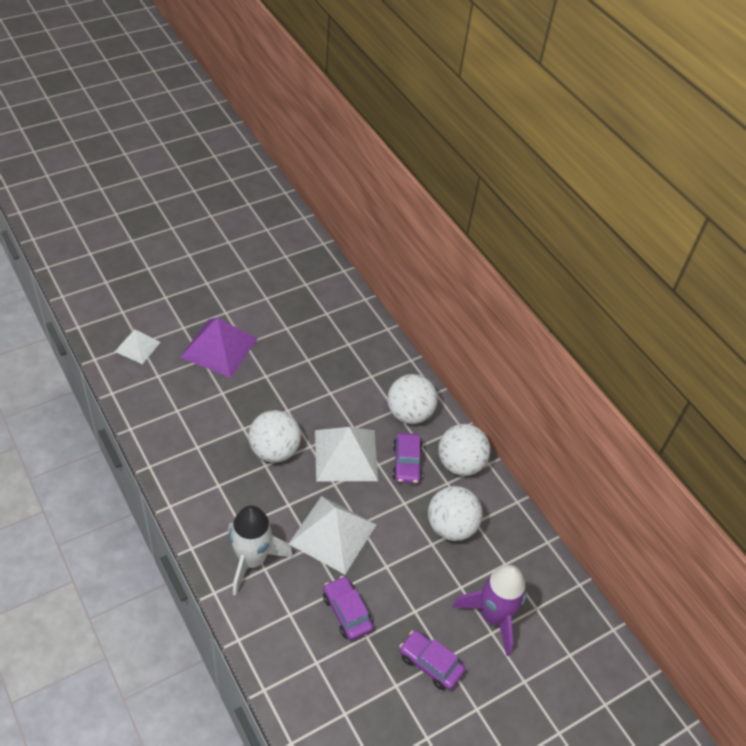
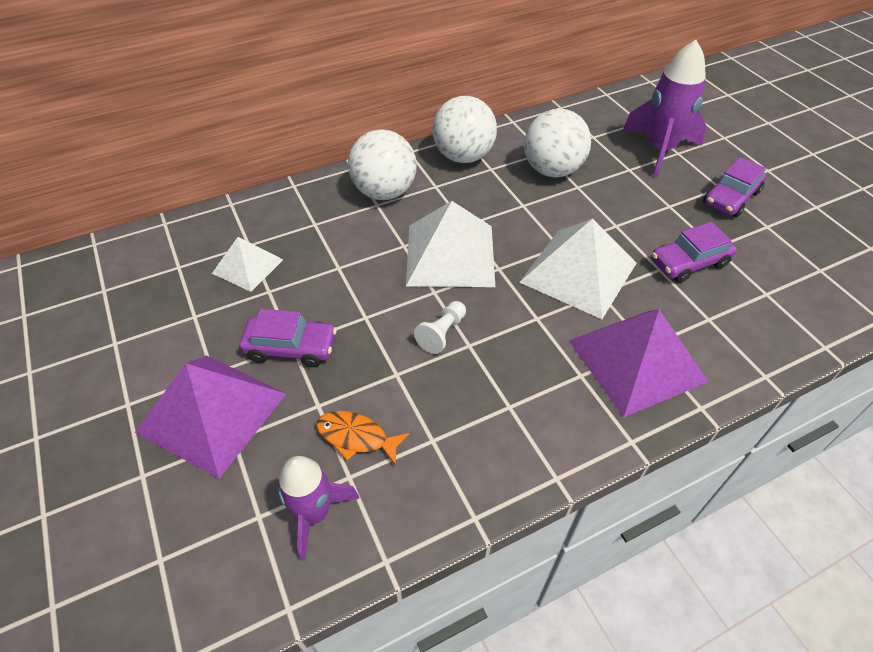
camera: 80 degrees left, 0 degrees up
white pyramid [115,330,161,364] -> white pyramid moved to [212,237,283,292]
white rocket [228,505,293,596] -> purple pyramid [569,309,709,417]
white ball [248,410,301,463] -> white pawn [414,301,466,354]
purple car [392,433,423,484] -> purple car moved to [239,309,337,367]
none -> purple rocket [278,456,360,561]
none -> orange fish [316,411,409,466]

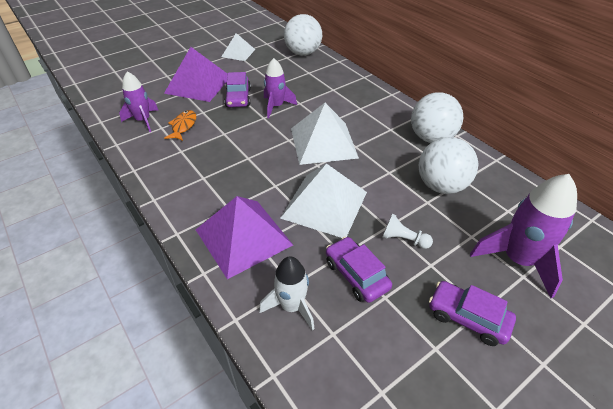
camera: 80 degrees right, 5 degrees down
white pyramid [212,237,283,292] -> white pyramid moved to [221,33,256,61]
white ball [348,129,417,200] -> white ball moved to [284,14,322,56]
white pawn [414,301,466,354] -> white pawn moved to [383,214,433,249]
none -> white rocket [259,256,315,330]
none -> purple rocket [264,58,297,118]

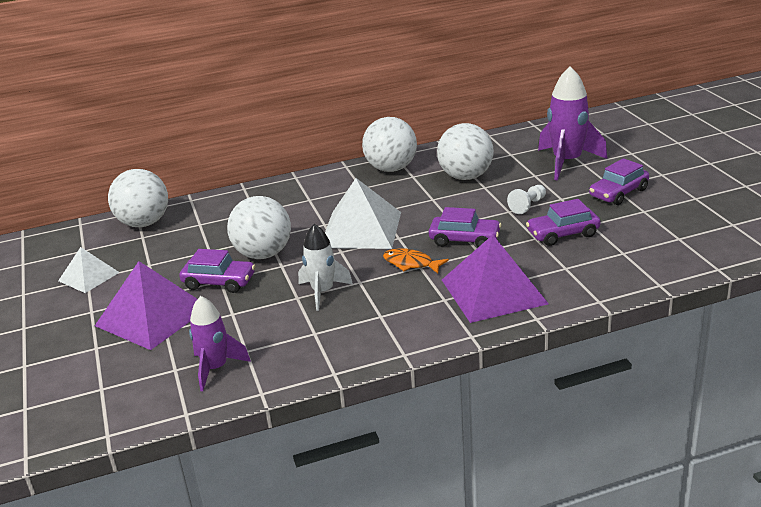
camera: 70 degrees left, 15 degrees down
orange fish [164,110,196,141] -> orange fish moved to [383,248,449,274]
white rocket [259,256,315,330] -> white rocket moved to [298,224,353,311]
purple rocket [264,58,297,118] -> white ball [227,196,291,259]
white pyramid [280,164,367,238] -> purple car [429,207,502,247]

